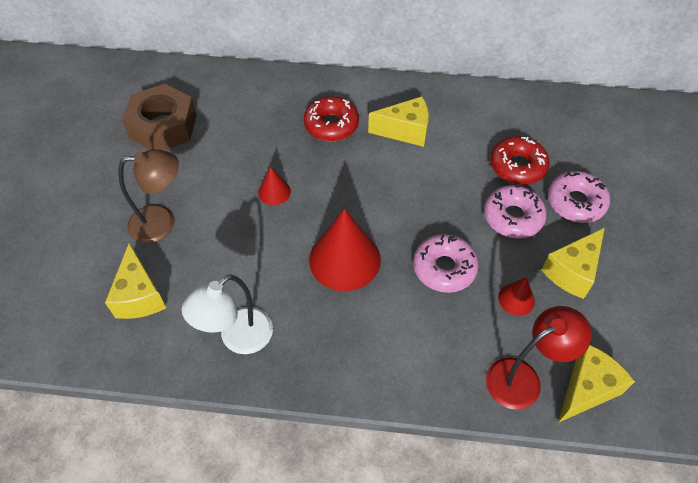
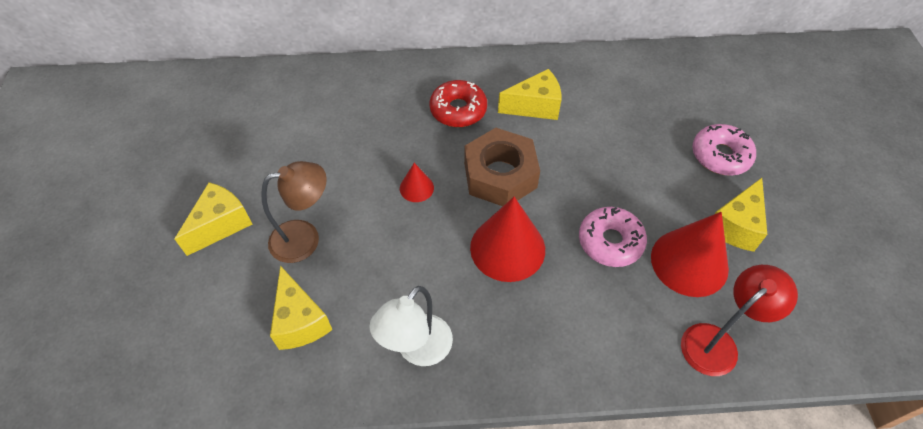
camera: 10 degrees left, 0 degrees up
brown nut [122,84,197,150] -> brown nut moved to [464,128,540,206]
pink donut [484,185,547,239] -> none
red donut [490,136,550,185] -> none
red cone [498,277,535,316] -> red cone [651,212,729,297], size x2.05
yellow cheese [558,345,635,423] -> yellow cheese moved to [175,182,253,256]

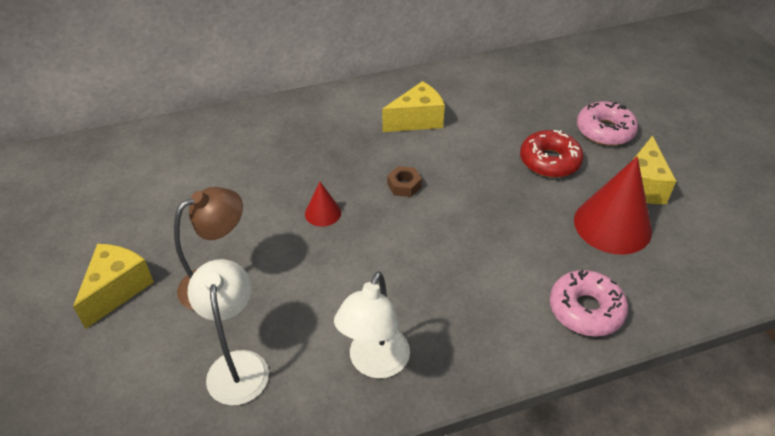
camera: 15 degrees left, 10 degrees down
yellow cheese [270,266,332,350] -> white lamp [188,259,269,405]
red donut [430,80,487,127] -> red donut moved to [520,130,584,178]
brown nut [464,128,540,206] -> brown nut [387,166,422,197], size x0.42
red cone [470,197,545,282] -> none
pink donut [579,207,647,267] -> pink donut moved to [550,270,628,337]
red lamp [681,265,798,376] -> none

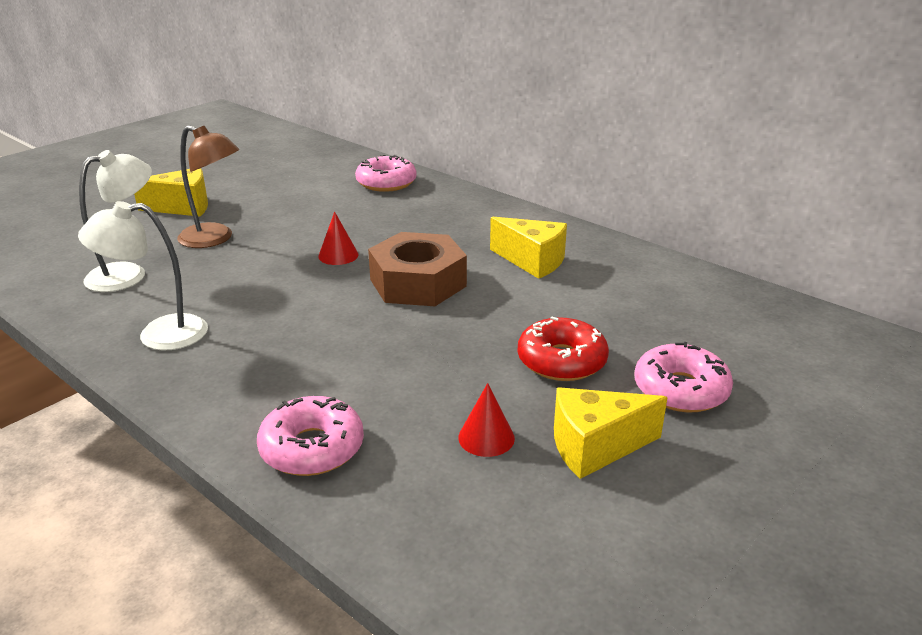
camera: 60 degrees right, 15 degrees down
brown nut [387,166,422,197] -> brown nut [368,232,467,306], size x2.36
red cone [574,156,652,255] -> red cone [458,383,515,457], size x0.49
none -> pink donut [355,154,417,192]

